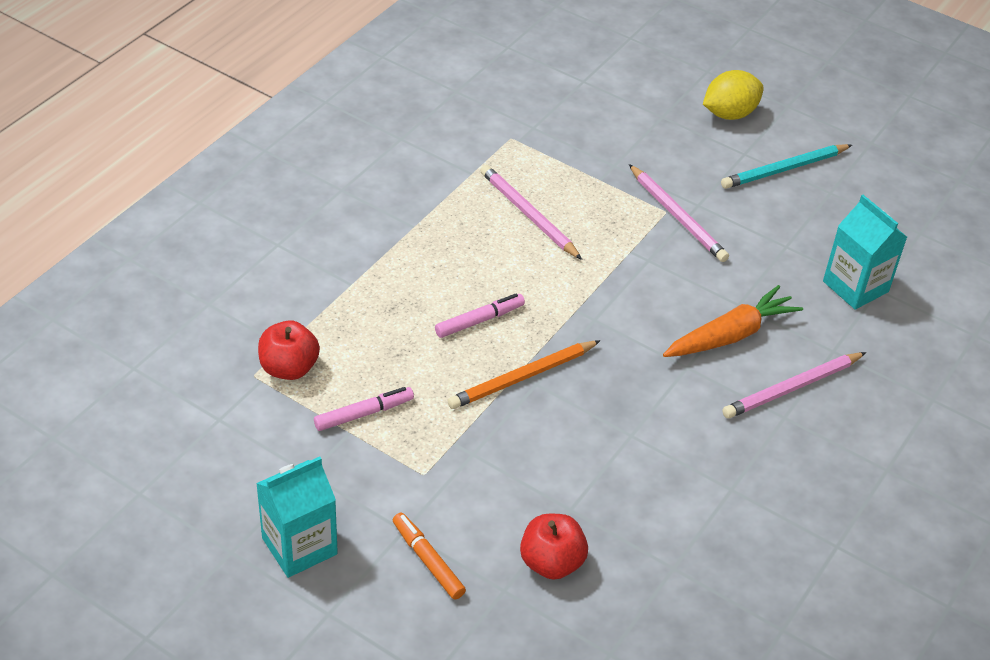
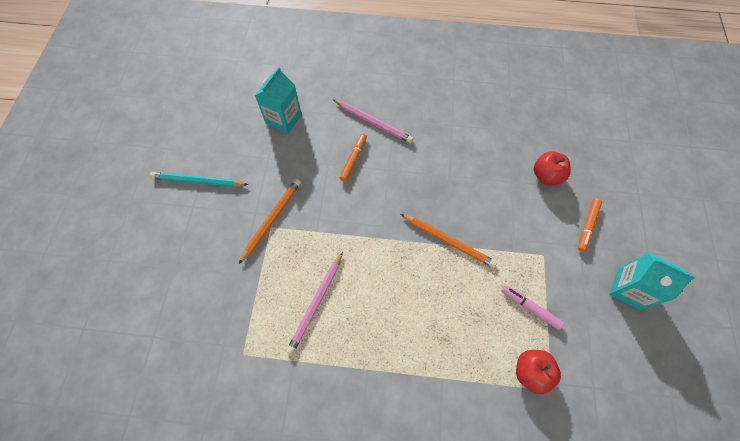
camera: 115 degrees left, 20 degrees up
pink marker [435,293,525,338] -> none
pink pencil [629,164,729,262] -> orange pencil [239,179,301,264]
orange carrot [663,285,803,357] -> orange marker [340,133,367,182]
yellow lemon [703,70,764,120] -> none
turquoise pencil [721,144,852,189] -> turquoise pencil turned 150 degrees clockwise [149,172,249,187]

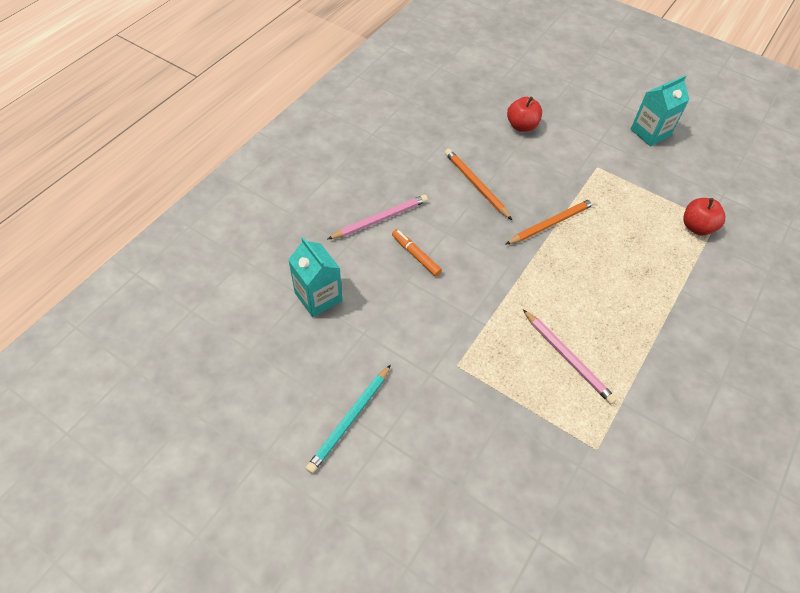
camera: 65 degrees left, 10 degrees down
orange pencil [239,179,301,264] -> orange pencil moved to [445,149,512,220]
pink marker [502,285,564,330] -> none
orange marker [578,199,602,252] -> none

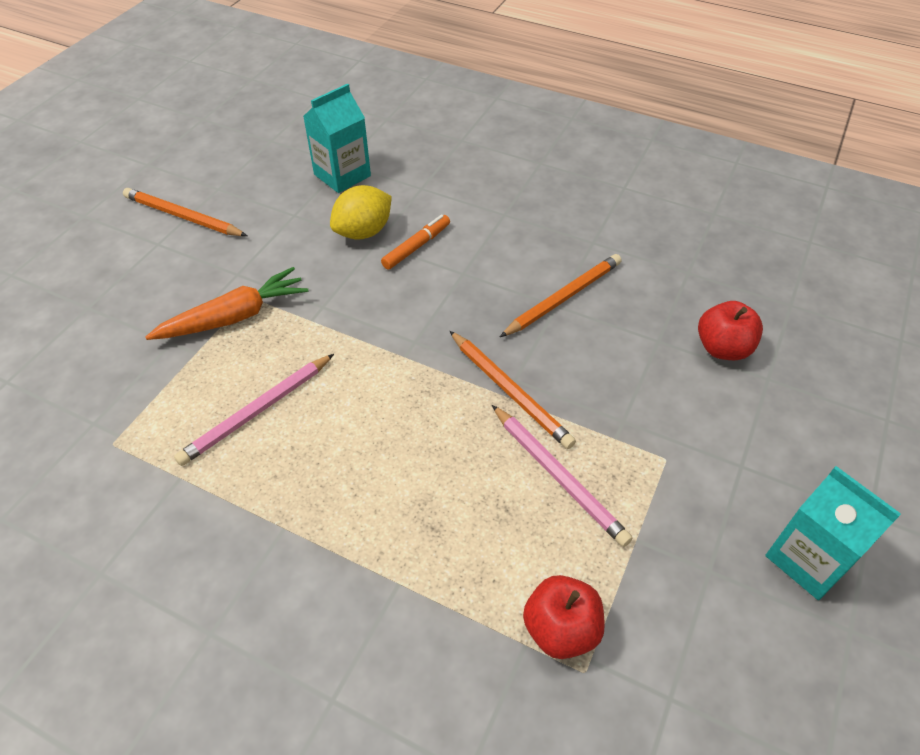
camera: 85 degrees right, 5 degrees down
turquoise pencil [306,365,391,474] -> orange pencil [123,188,247,236]
pink pencil [328,195,428,239] -> pink pencil moved to [492,405,632,547]
none -> orange carrot [145,267,308,340]
none -> yellow lemon [330,185,392,239]

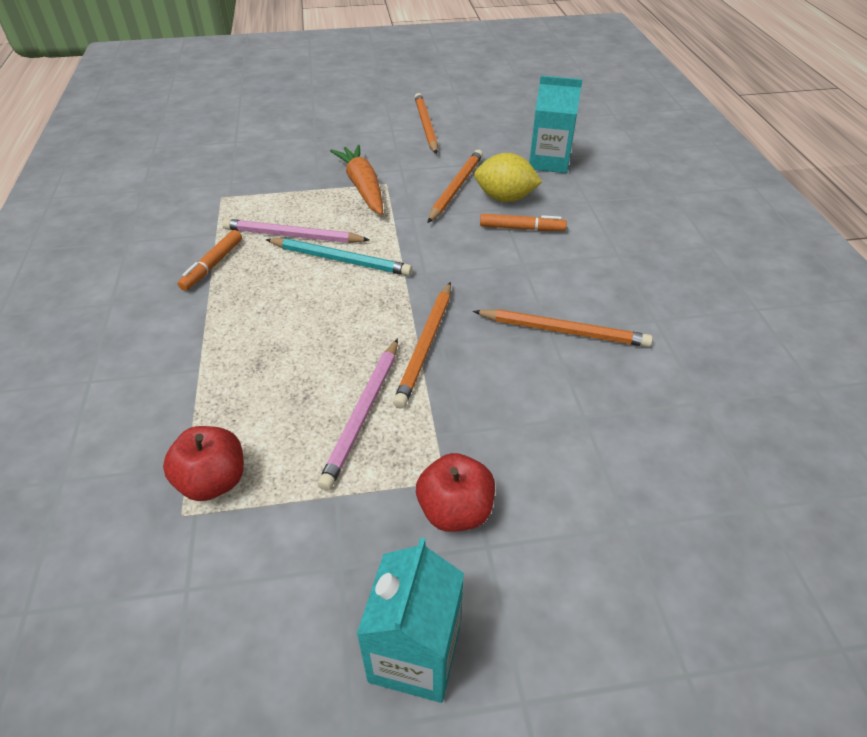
camera: 55 degrees right, 5 degrees down
orange carrot [145,267,308,340] -> orange carrot turned 135 degrees counterclockwise [330,144,383,215]
red apple [698,301,763,360] -> red apple moved to [416,453,495,532]
none -> orange marker [178,230,242,291]
none -> turquoise pencil [266,238,412,276]
none -> orange pencil [428,150,483,223]

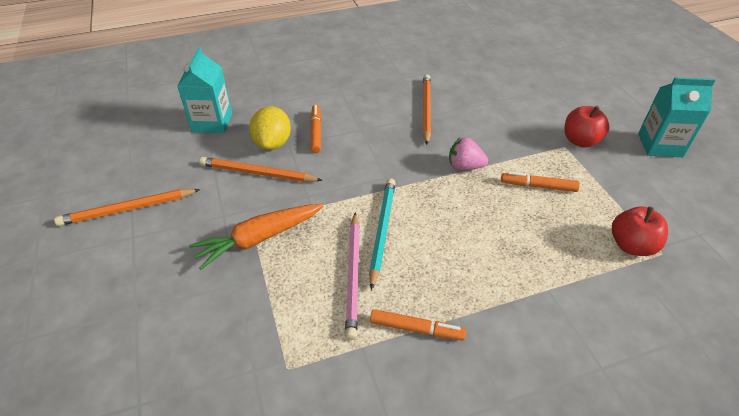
camera: 100 degrees left, 0 degrees up
pink pencil [318,339,398,491] -> orange marker [501,172,580,192]
orange pencil [393,282,451,408] -> pink strawberry [449,137,488,170]

